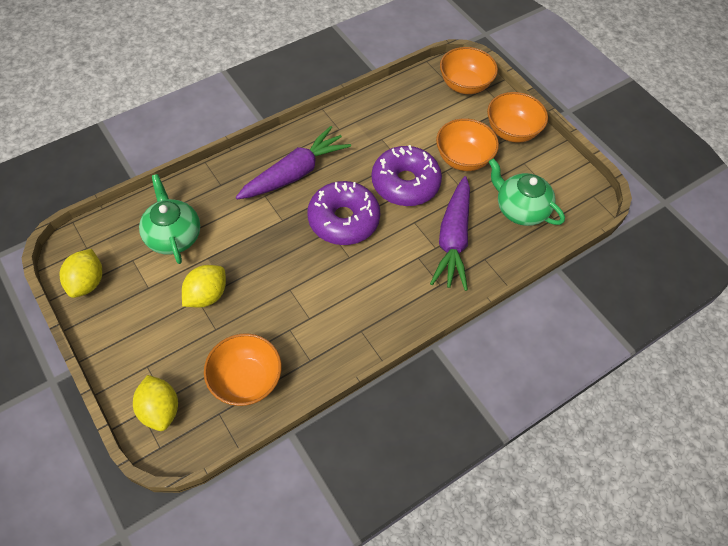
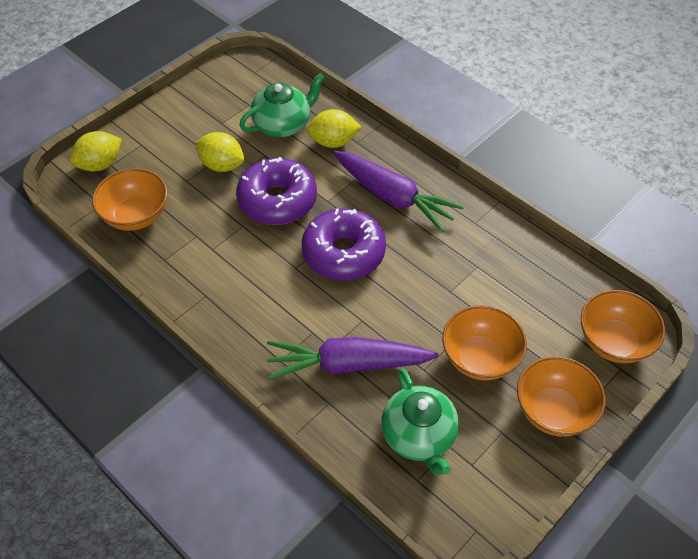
camera: 80 degrees right, 5 degrees down
yellow lemon [60,249,102,298] -> yellow lemon moved to [307,109,361,148]
purple donut [372,145,442,206] -> purple donut moved to [236,157,317,225]
green teapot [489,158,565,226] -> green teapot turned 135 degrees clockwise [381,369,459,475]

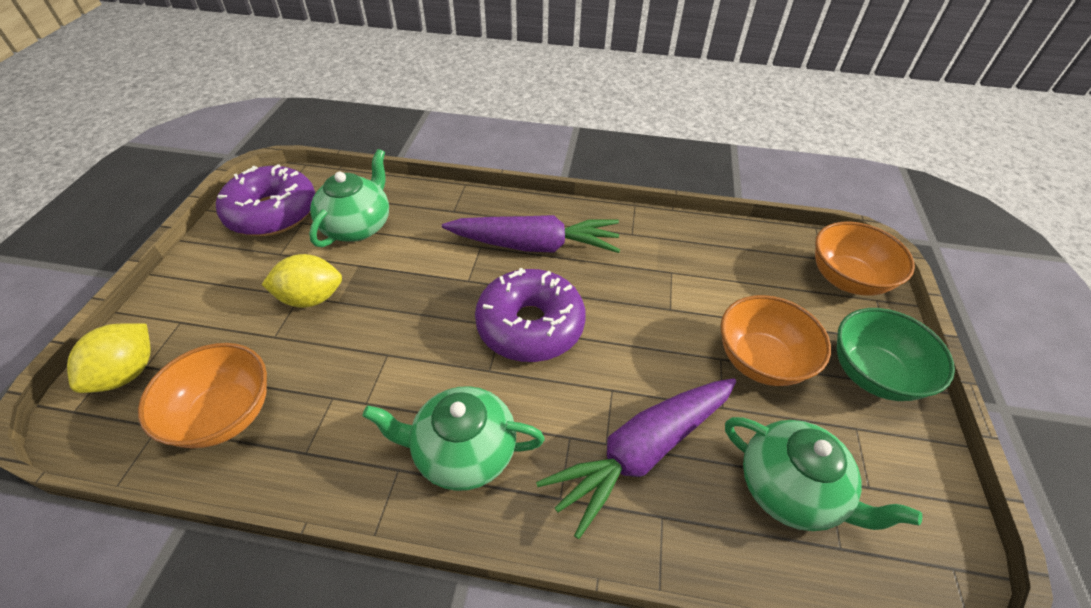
camera: 35 degrees left, 5 degrees down
purple donut [236,157,317,225] -> purple donut moved to [216,164,315,236]
yellow lemon [307,109,361,148] -> none
orange bowl [517,356,606,437] -> green bowl [837,308,955,401]
none -> green teapot [362,386,545,491]

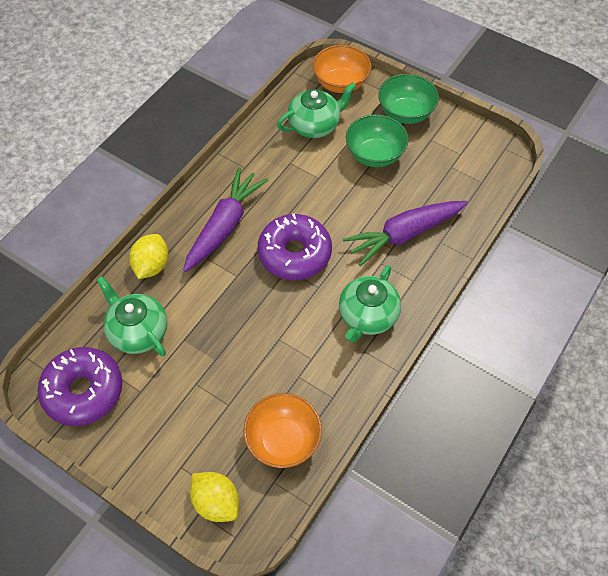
camera: 65 degrees left, 10 degrees up
yellow lemon [262,254,342,308] -> yellow lemon moved to [129,234,168,279]
purple carrot [536,378,736,539] -> purple carrot turned 75 degrees clockwise [343,201,468,266]
orange bowl [721,295,831,386] -> green bowl [346,114,409,167]
green teapot [725,417,922,531] -> green teapot moved to [277,82,356,138]

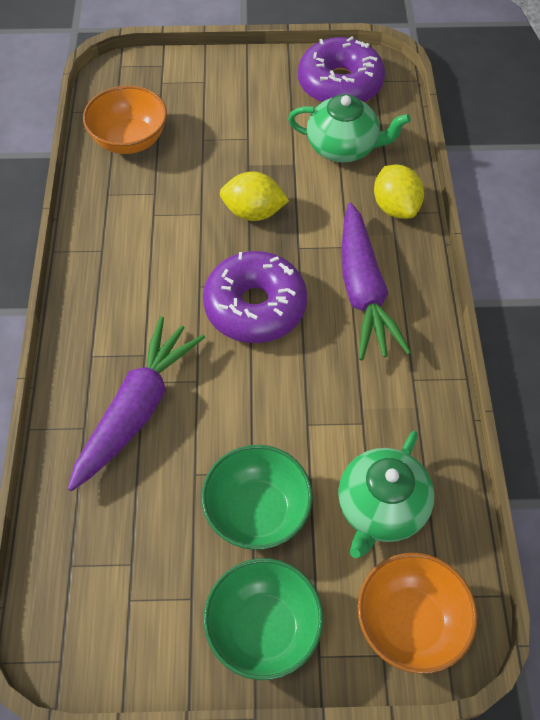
camera: 145 degrees right, 0 degrees up
yellow lemon [190,472,239,522] -> yellow lemon moved to [220,172,289,221]
green teapot [339,265,401,342] -> none

